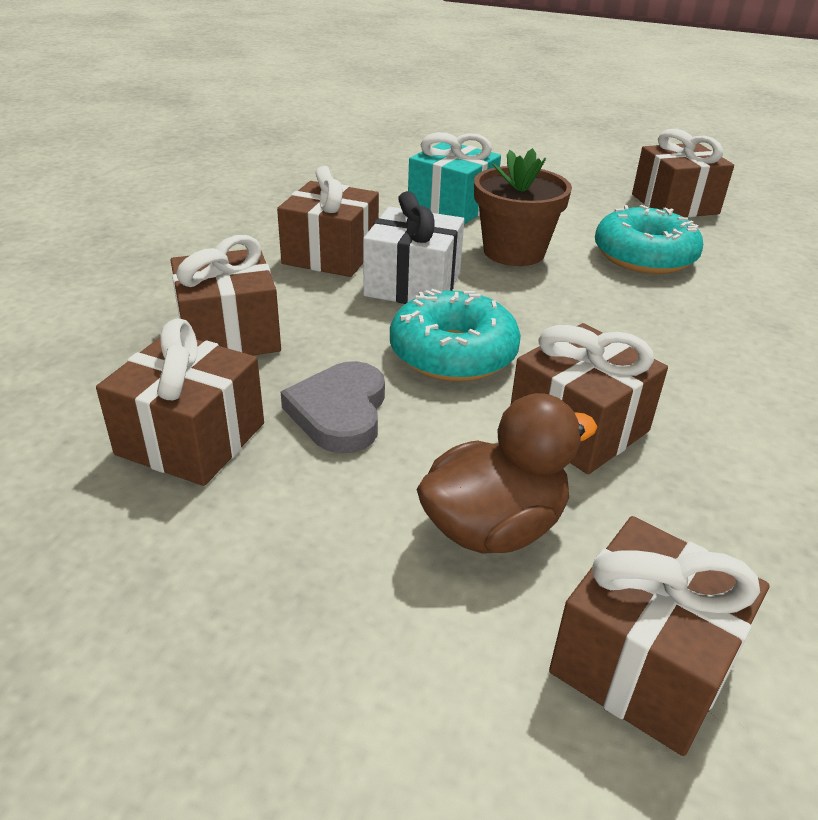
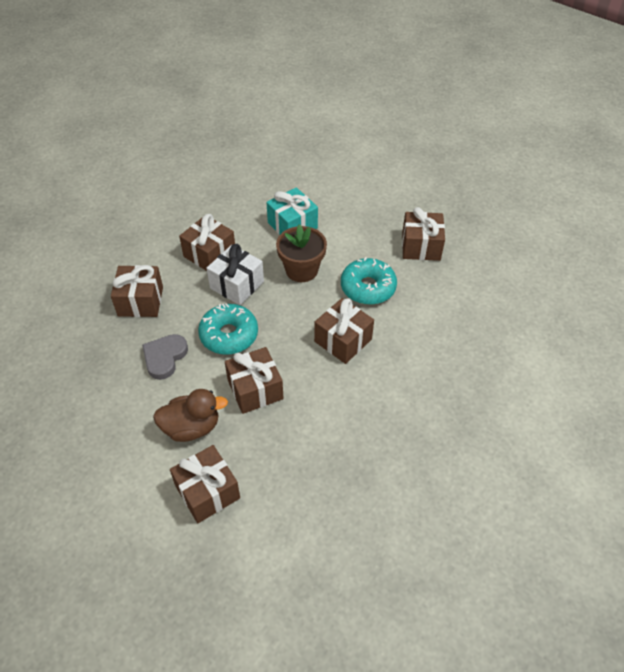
camera: 20 degrees right, 15 degrees up
brown gift [96,318,264,486] -> brown gift moved to [314,298,374,364]

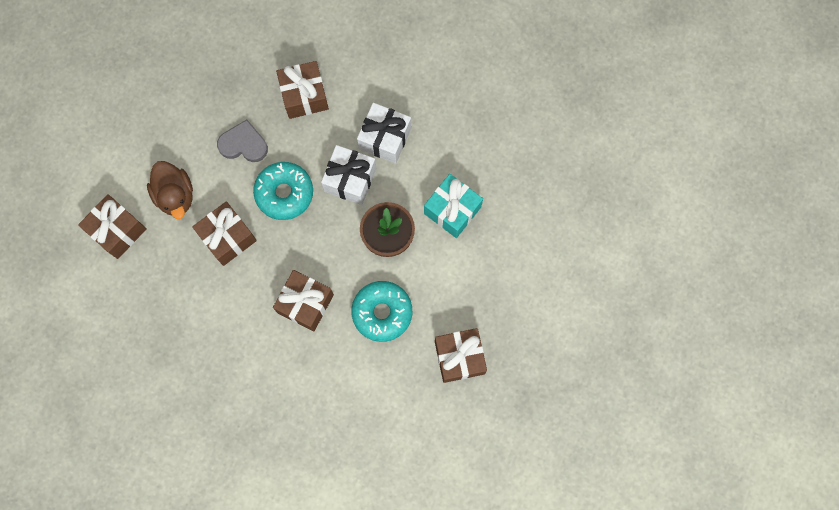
camera: 75 degrees right, 25 degrees up
brown gift [179,214,235,271] -> white gift [357,103,411,164]

